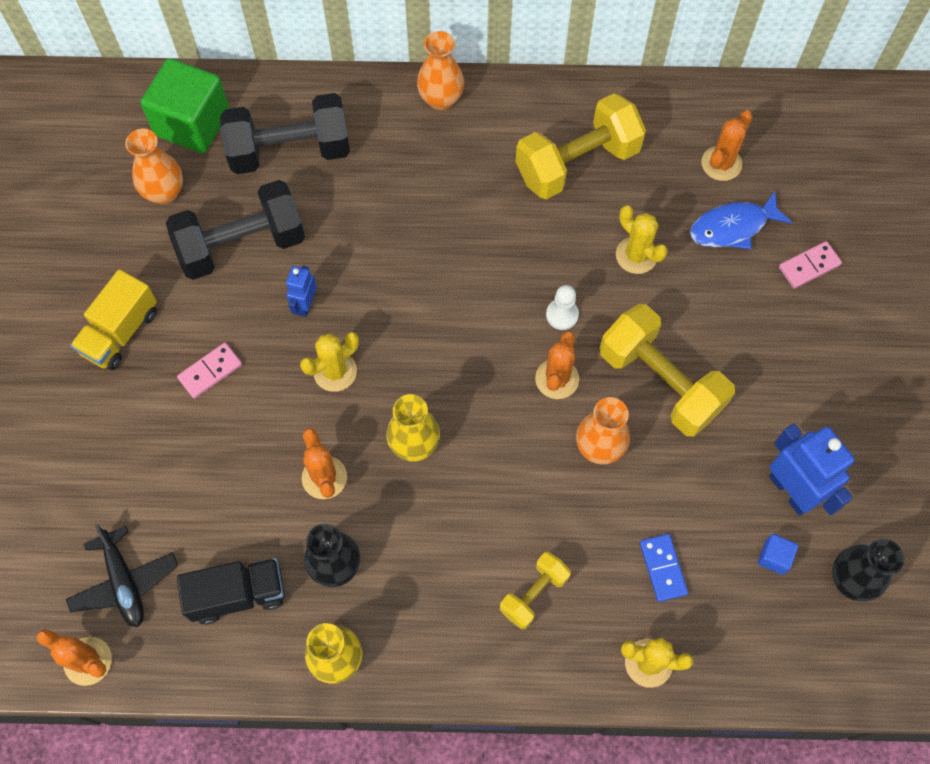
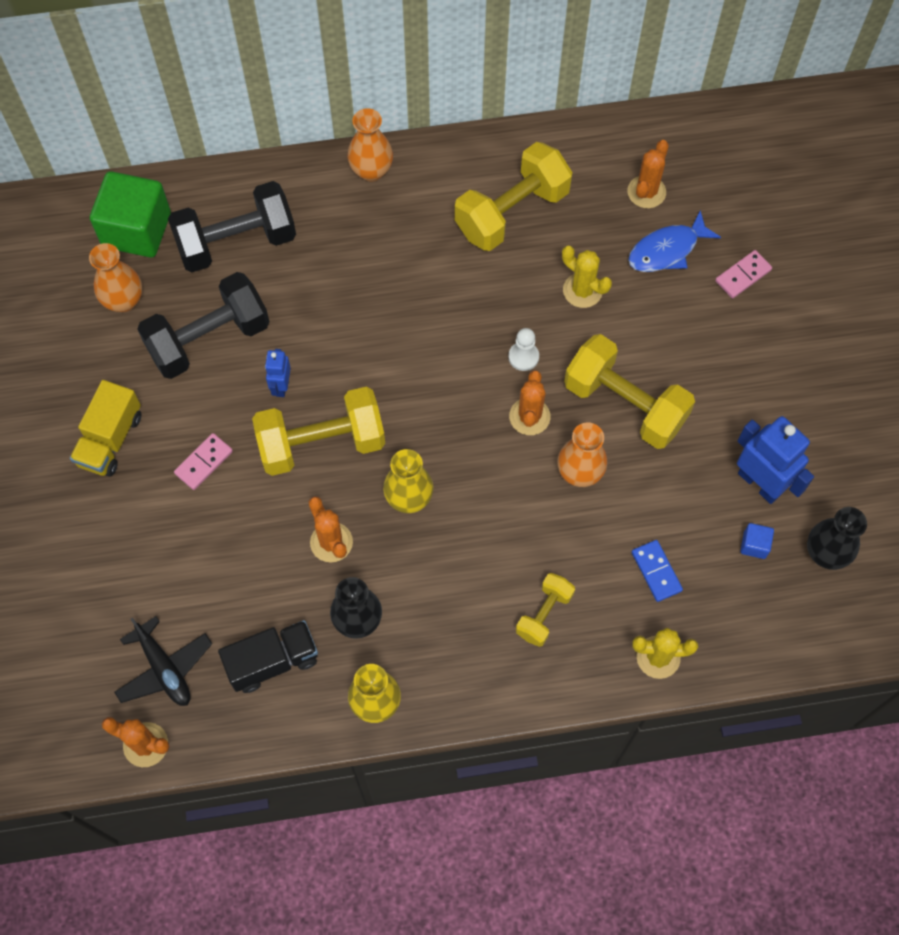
camera: 10 degrees left, 0 degrees up
yellow cactus [300,332,359,392] -> yellow dumbbell [252,387,385,476]

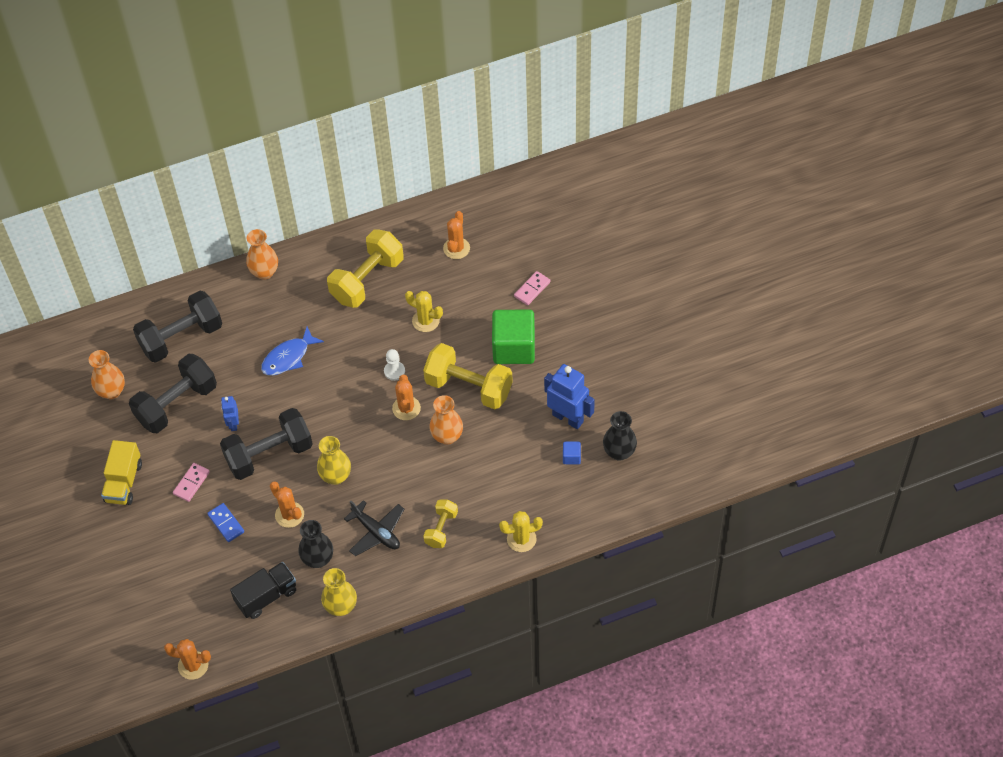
camera: 10 degrees left, 10 degrees down
green cube [90,171,171,257] -> green cube moved to [492,310,535,364]
black plane [114,616,212,706] -> black plane moved to [344,500,404,556]
yellow dumbbell [252,387,385,476] -> black dumbbell [220,408,313,480]
blue fish [628,210,721,272] -> blue fish moved to [261,327,324,376]
blue domino [632,540,683,602] -> blue domino moved to [207,503,244,542]

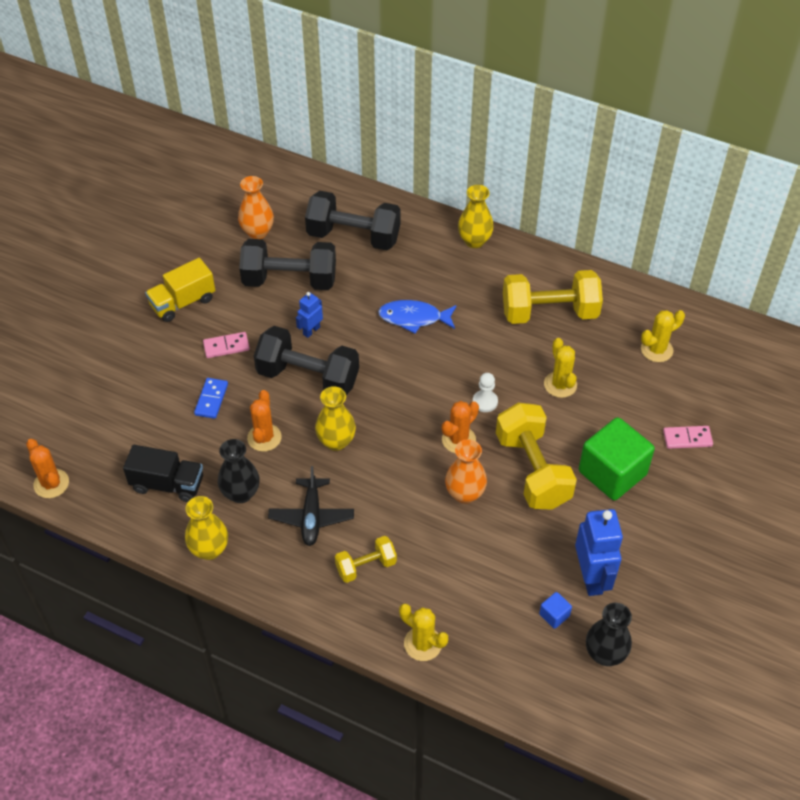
camera: 45 degrees right, 5 degrees down
orange vase [246,229,278,280] -> yellow vase [458,185,494,248]
orange cactus [443,211,470,259] -> yellow cactus [641,310,685,362]

